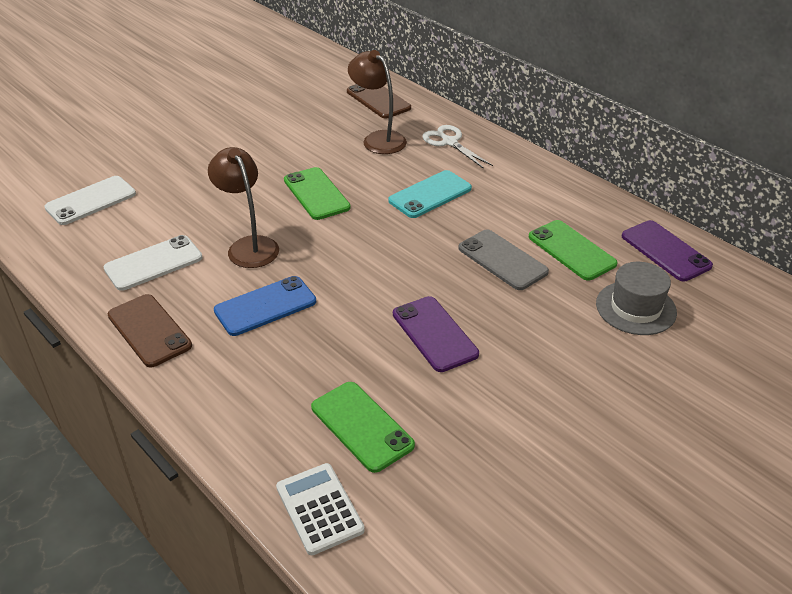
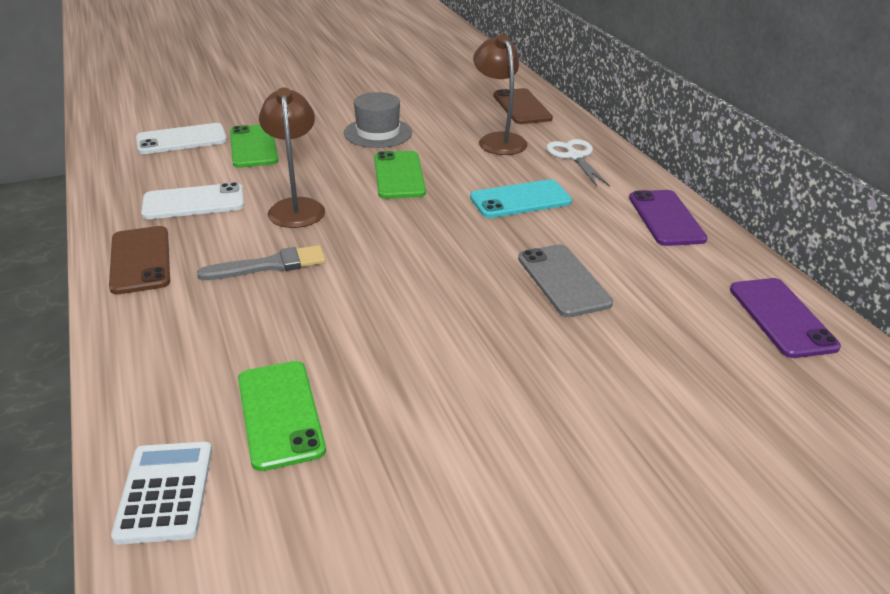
camera: 20 degrees right, 5 degrees down
blue phone [214,276,316,336] -> grey brush [197,245,326,280]
purple phone [393,296,479,372] -> purple phone moved to [629,190,708,246]
green phone [529,220,618,280] -> green phone moved to [230,125,279,168]
grey hat [596,262,677,335] -> grey hat moved to [344,92,412,148]

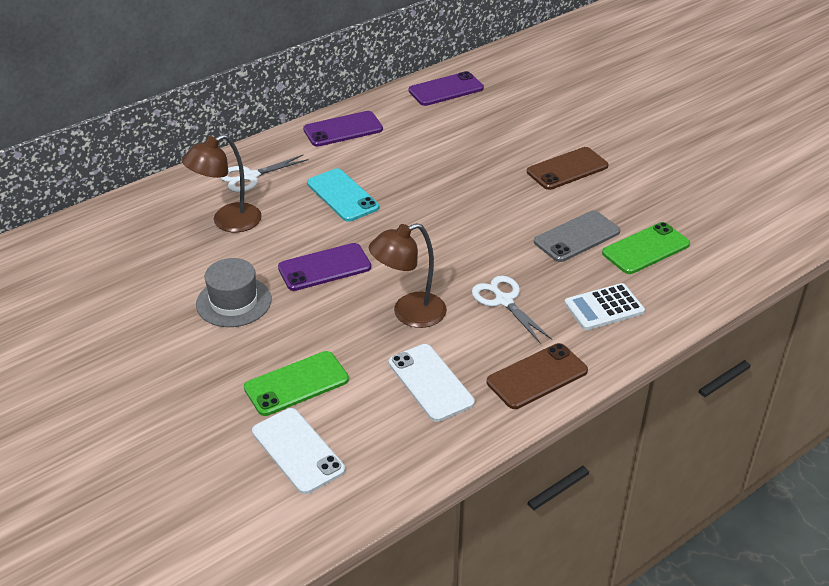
camera: 105 degrees left, 5 degrees up
white calculator [111,442,212,545] -> white calculator moved to [564,283,645,330]
grey brush [197,245,326,280] -> white scissors [472,276,552,344]
green phone [374,151,426,199] -> purple phone [278,243,371,291]
brown phone [493,88,553,124] -> brown phone moved to [527,147,608,190]
grey phone [518,244,613,317] -> grey phone moved to [534,210,620,262]

